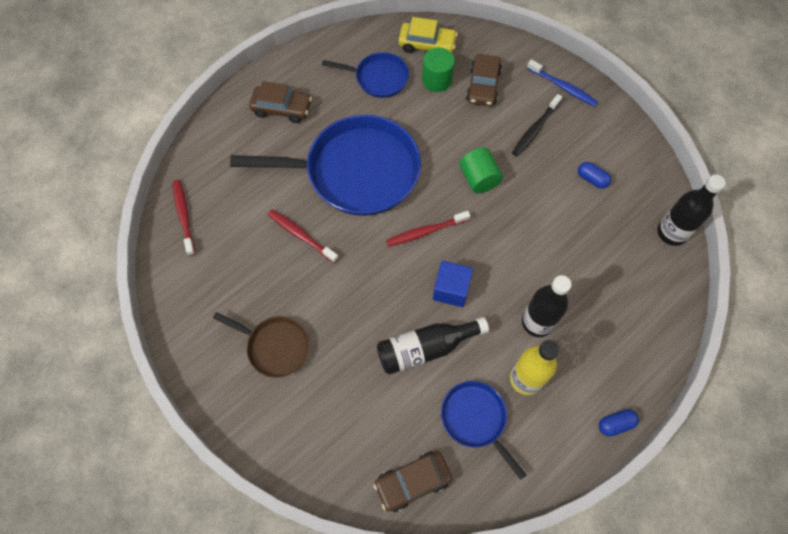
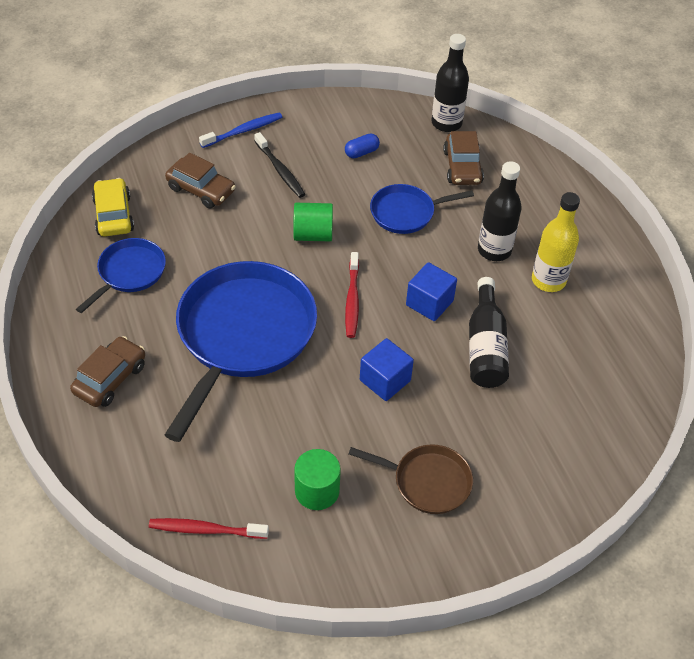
camera: 70 degrees left, 15 degrees down
brown pan [213,312,310,378] -> brown pan turned 60 degrees clockwise [349,444,473,514]
red toothbrush [268,210,338,263] -> none
brown car [373,451,452,512] -> brown car moved to [443,131,484,185]
yellow car [398,17,458,53] -> yellow car turned 45 degrees counterclockwise [92,178,134,237]
green cylinder [422,48,455,92] -> green cylinder moved to [294,449,341,510]
blue pan [441,381,526,480] -> blue pan moved to [370,184,474,234]
blue capsule [599,409,639,437] -> none
none -> blue cube [360,338,414,401]

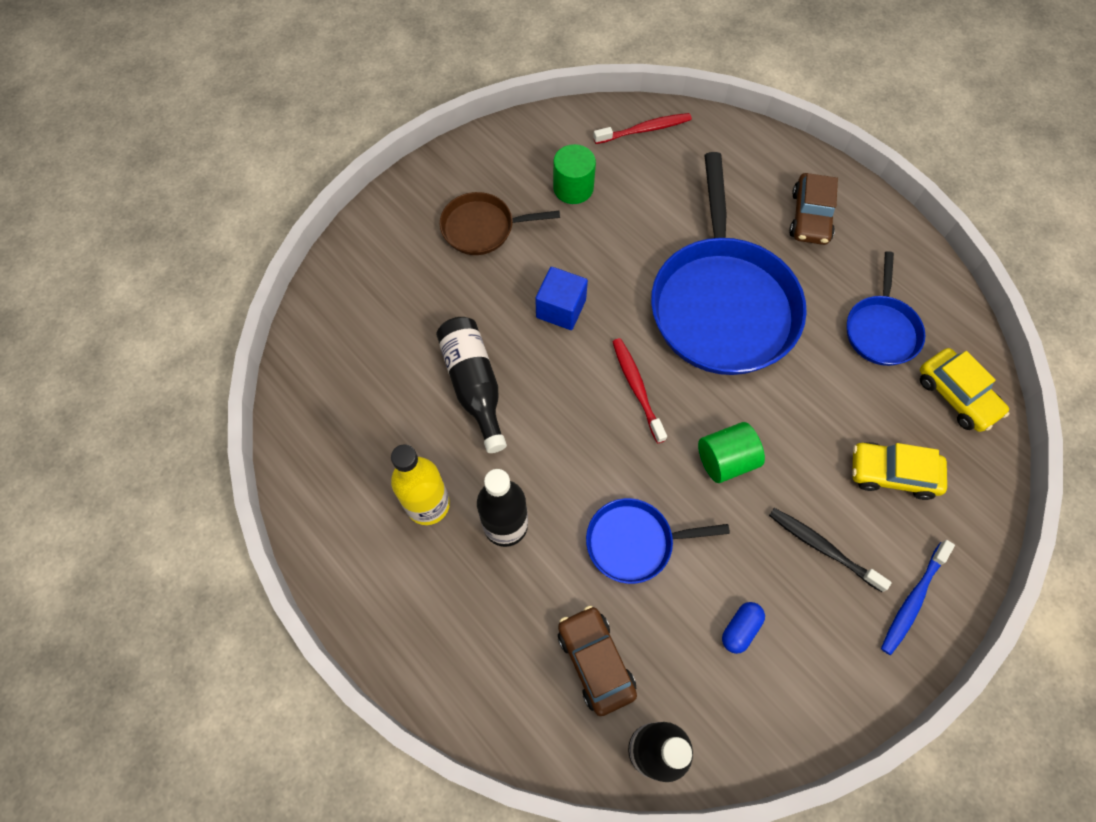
camera: 160 degrees right, 15 degrees up
brown car [165,153,236,209] -> yellow car [852,442,947,500]
blue pan [370,184,474,234] -> blue pan turned 150 degrees counterclockwise [586,498,730,584]
blue cube [406,262,457,321] -> none

